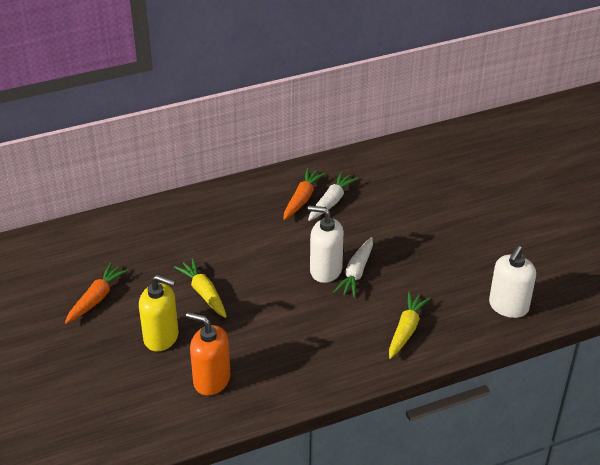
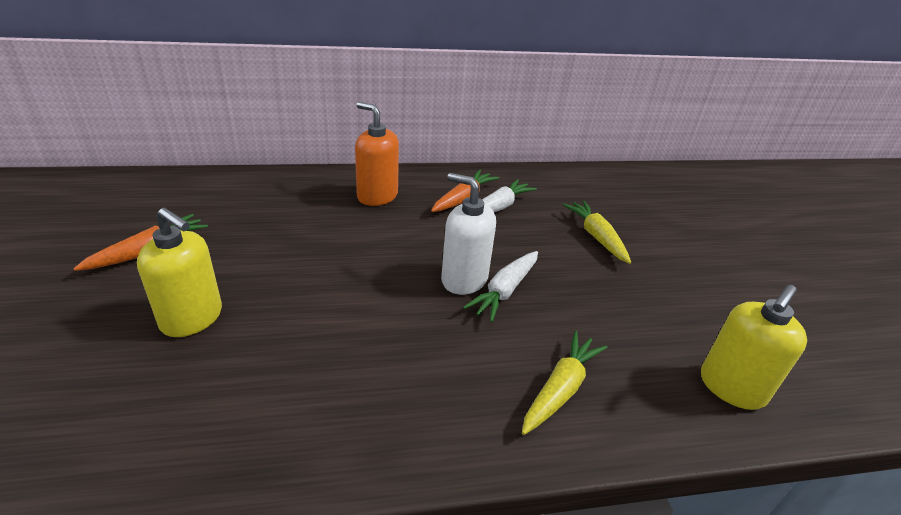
camera: 10 degrees right, 5 degrees down
yellow carrot [174,259,227,318] -> yellow carrot moved to [563,201,631,264]
orange soap dispenser [186,312,230,395] -> orange soap dispenser moved to [355,102,399,206]
white soap dispenser [489,246,536,318] -> yellow soap dispenser [701,285,807,410]

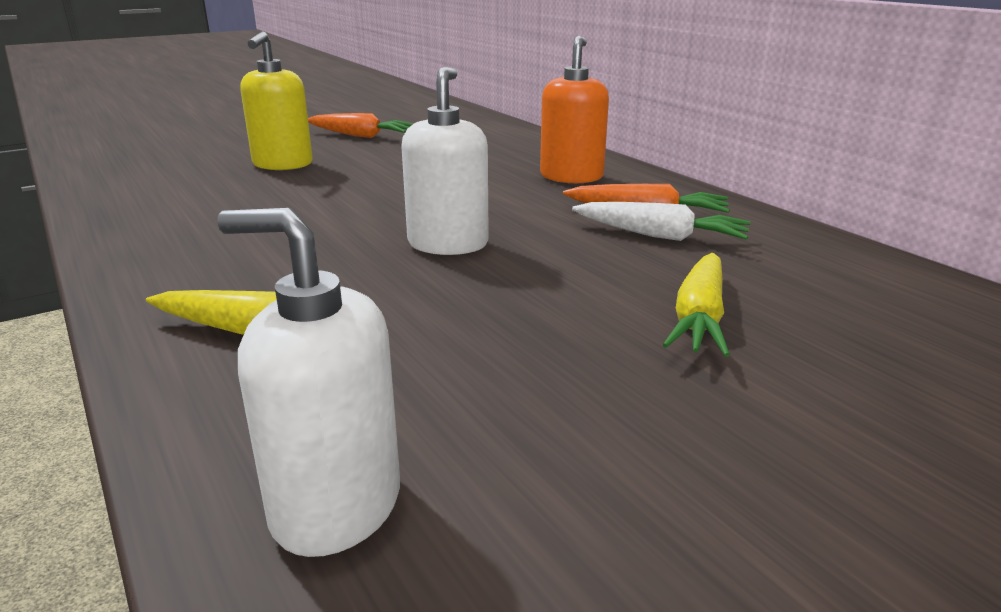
camera: 70 degrees right, 10 degrees down
white carrot [463,251,538,322] -> none
yellow carrot [563,201,631,264] -> yellow carrot turned 150 degrees clockwise [663,253,730,357]
yellow soap dispenser [701,285,807,410] -> white soap dispenser [217,208,400,557]

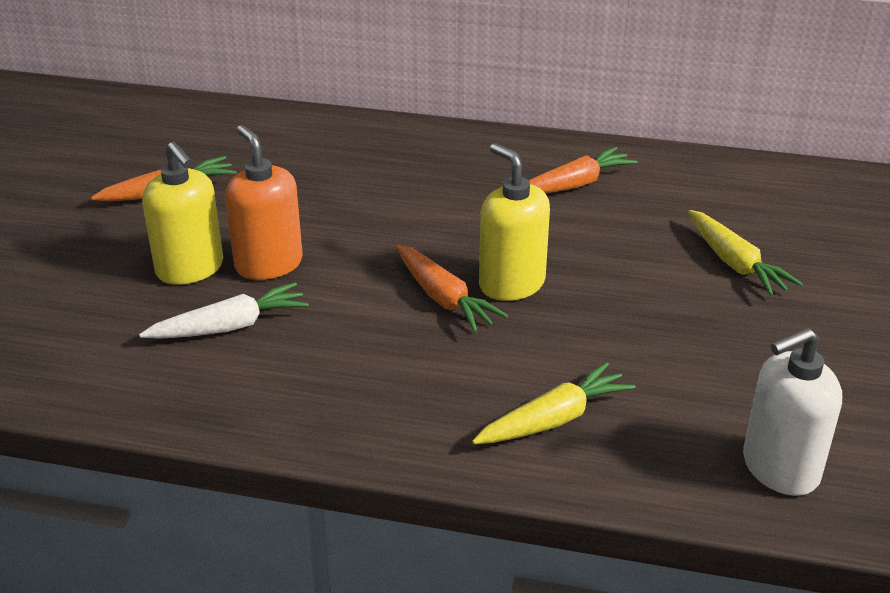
camera: 45 degrees left, 10 degrees up
white soap dispenser [401,67,489,255] -> yellow soap dispenser [479,143,550,301]
orange soap dispenser [540,36,609,183] -> orange soap dispenser moved to [225,125,303,280]
white carrot [572,202,750,241] -> white carrot moved to [139,282,309,339]
none -> orange carrot [396,245,508,332]

